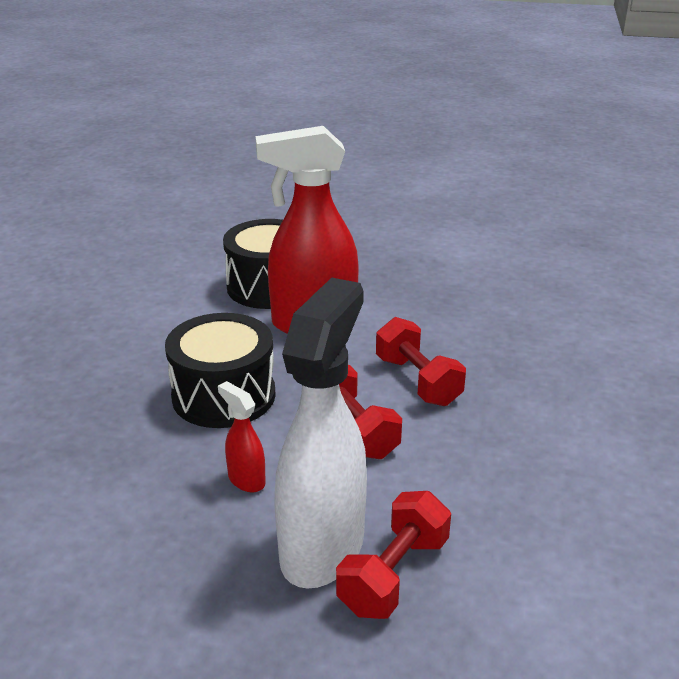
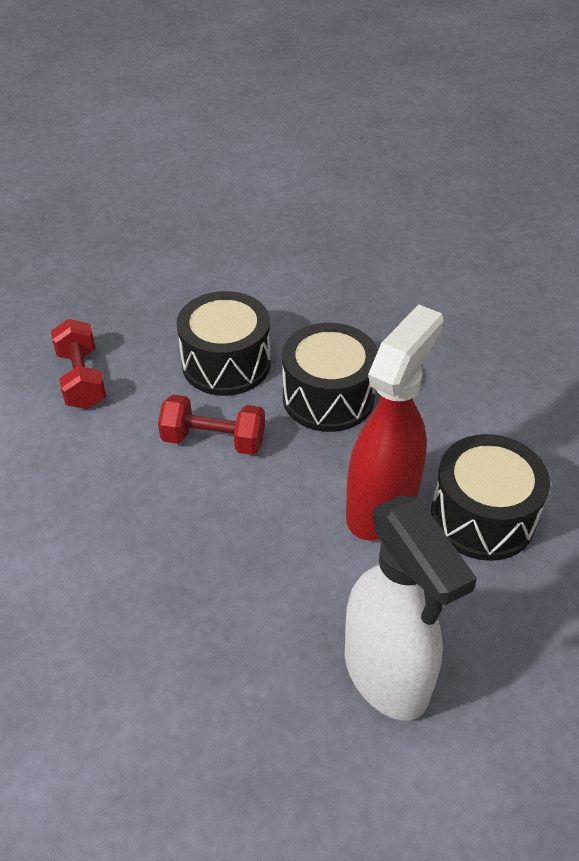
camera: 130 degrees right, 15 degrees up
red spray bottle [218,381,266,492] -> black drum [177,291,271,396]
white spray bottle [274,278,367,589] -> white spray bottle moved to [344,495,477,720]
red dumbbell [376,317,466,406] -> none

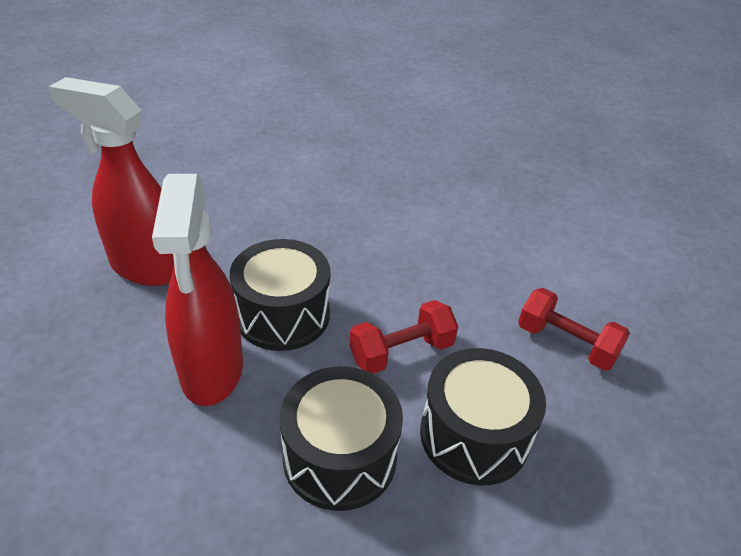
camera: 140 degrees right, 5 degrees down
white spray bottle [344,495,477,720] -> red spray bottle [49,77,174,286]
black drum [431,434,550,561] -> black drum moved to [230,239,330,351]

